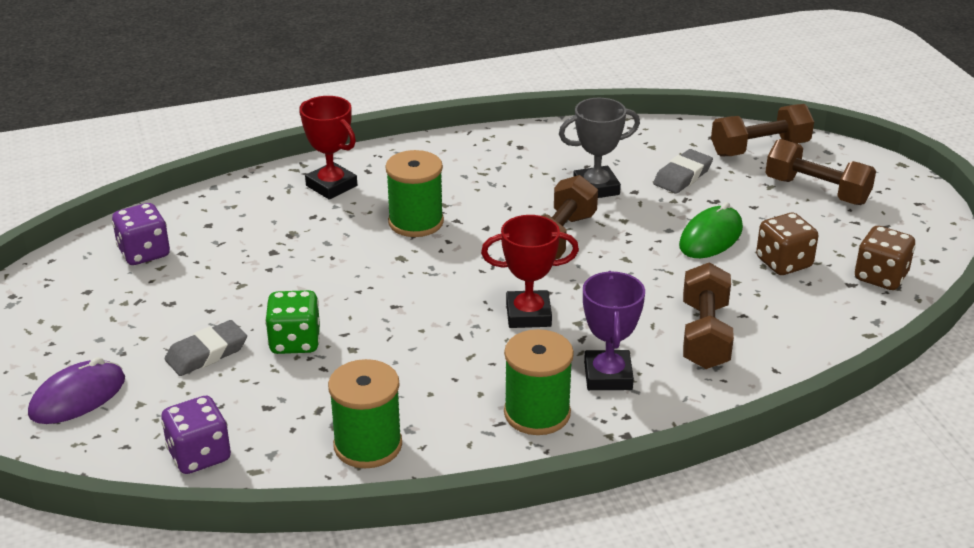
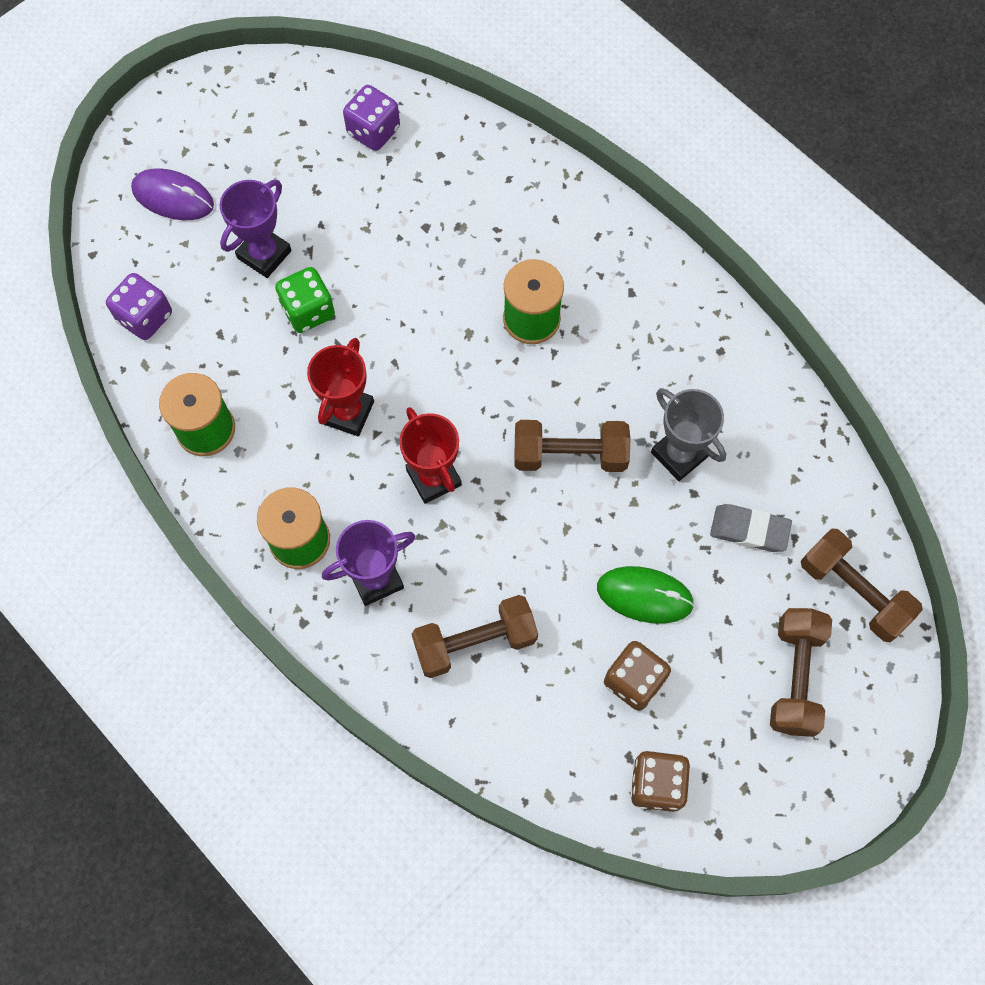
camera: 65 degrees right, 35 degrees up
grey eraser [165,320,247,376] -> purple trophy [220,180,291,278]
red trophy [299,96,357,199] -> red trophy moved to [307,338,374,436]

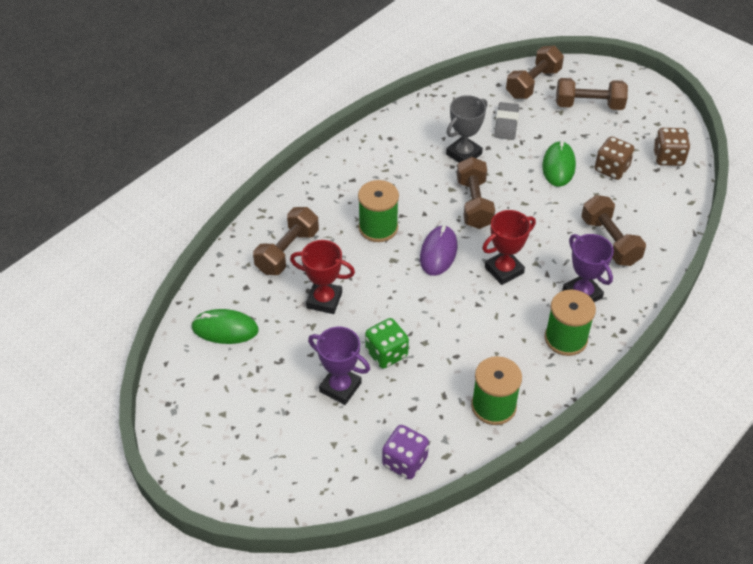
camera: 95 degrees left, 20 degrees down
purple mouse [131,168,214,220] -> purple mouse moved to [420,225,457,276]
red trophy [307,338,374,436] -> red trophy moved to [290,240,355,314]
purple dice [343,85,400,151] -> green mouse [191,309,259,344]
none -> brown dumbbell [253,207,319,275]

